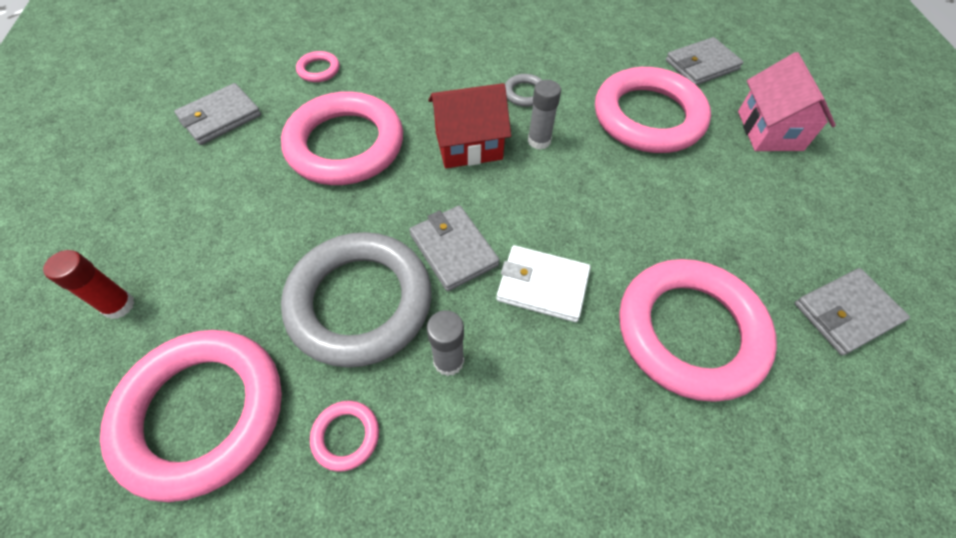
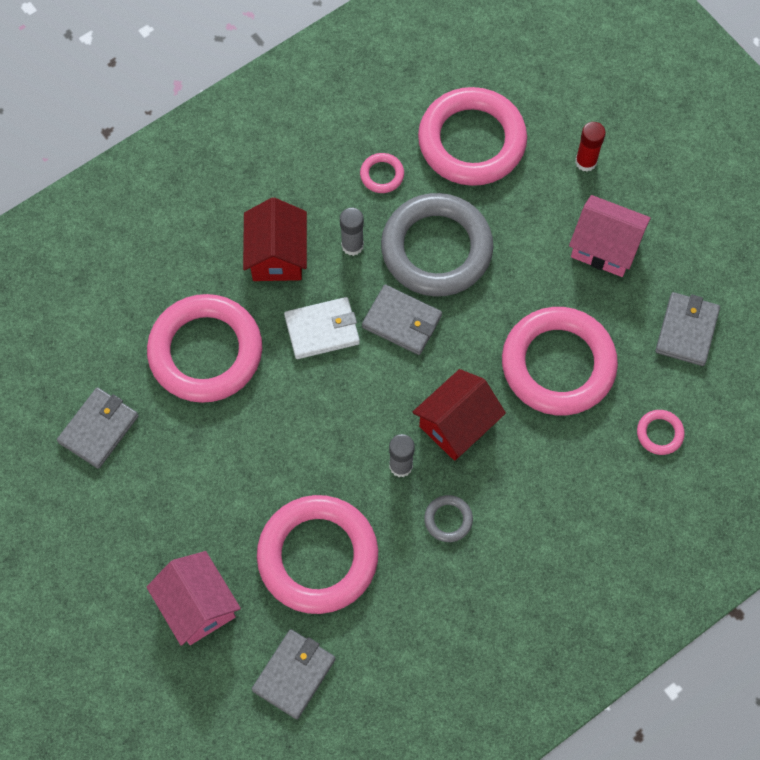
camera: 150 degrees right, 10 degrees up
none -> red house [243,197,307,281]
none -> pink house [569,195,651,277]

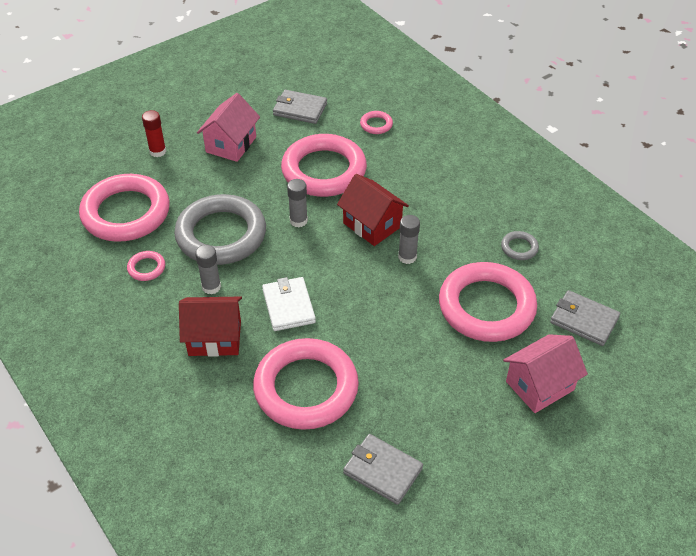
camera: 90 degrees left, 20 degrees down
grey wallet [362,284,442,355] -> none
grey ring [424,495,473,542] -> grey ring moved to [501,231,539,260]
none -> grey glue stick [287,179,308,227]

